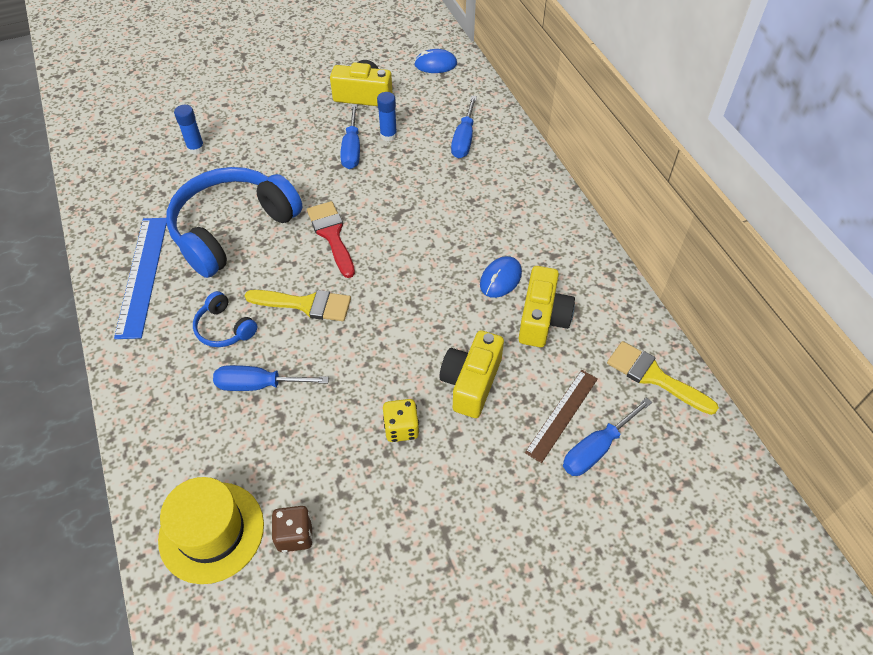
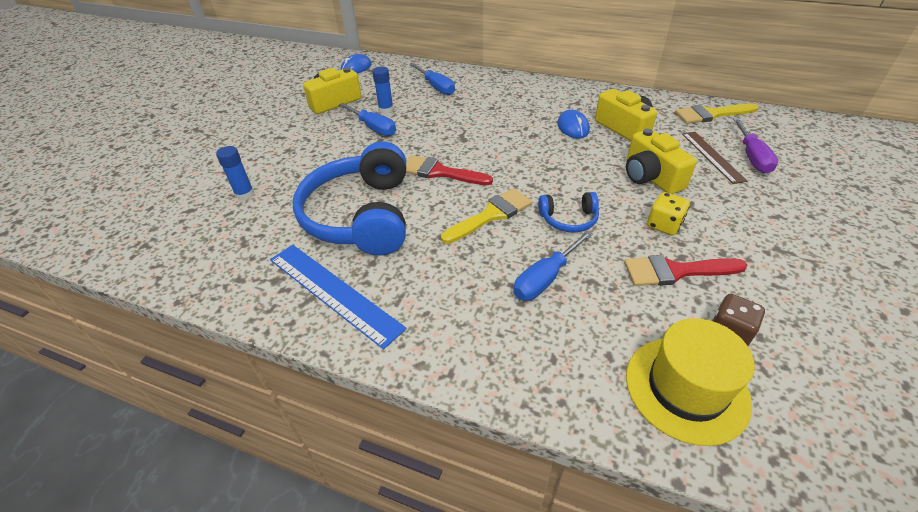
camera: 45 degrees left, 10 degrees down
blue headphones [193,291,257,347] -> blue headphones moved to [538,192,599,232]
blue screwdriver [563,397,652,476] -> purple screwdriver [733,118,778,173]
none -> red brush [624,255,748,286]

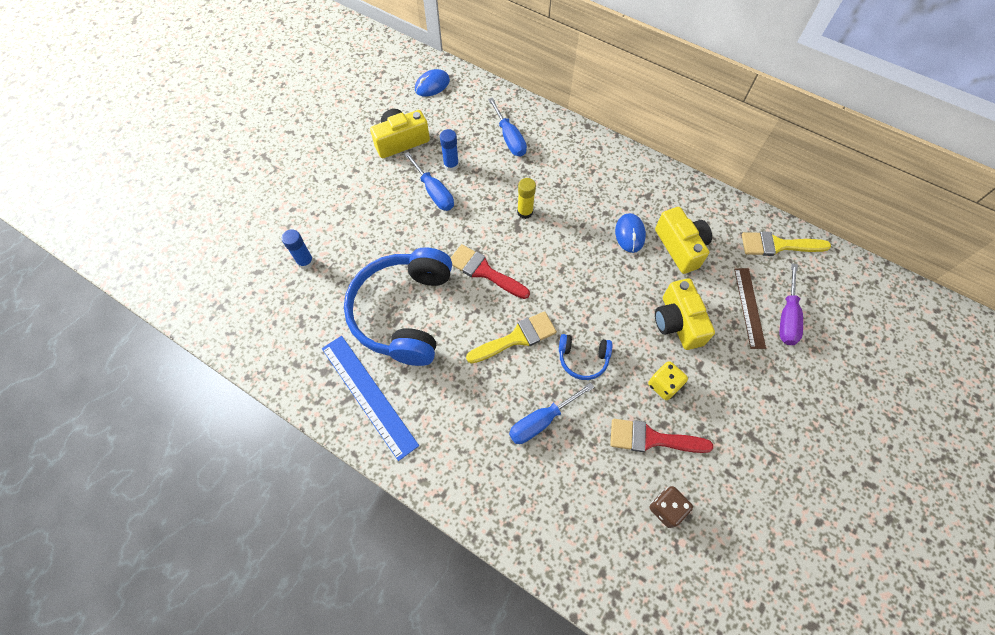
camera: 10 degrees right, 20 degrees up
yellow hat [626,318,755,446] -> none
none -> yellow glue stick [517,178,536,219]

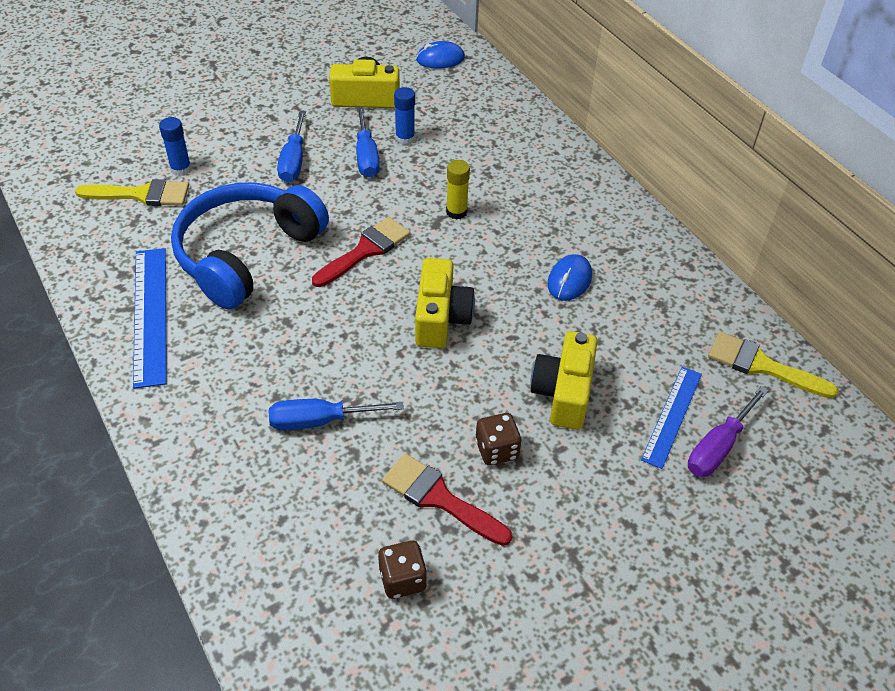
camera: 25 degrees right, 15 degrees down
red brush [451,244,530,299] -> red brush turned 75 degrees clockwise [312,217,410,287]
yellow brush [466,311,557,364] -> yellow brush moved to [75,179,189,206]
blue screwdriver [488,98,527,157] -> blue screwdriver moved to [277,110,306,182]
blue headphones [559,334,613,380] -> none
yellow dice [648,361,688,400] -> brown dice [475,413,522,465]
yellow camera [655,207,712,274] -> yellow camera moved to [415,258,475,348]
brown ruler [734,268,766,349] -> blue ruler [641,367,702,469]

